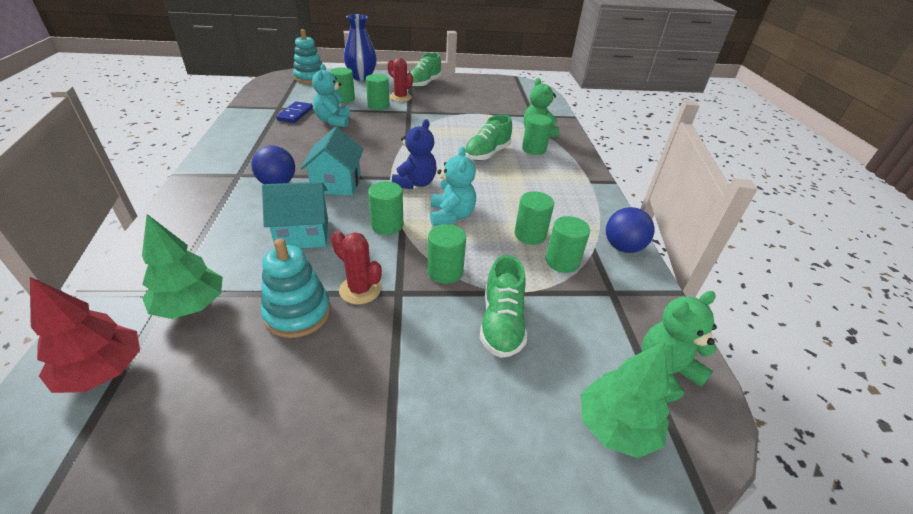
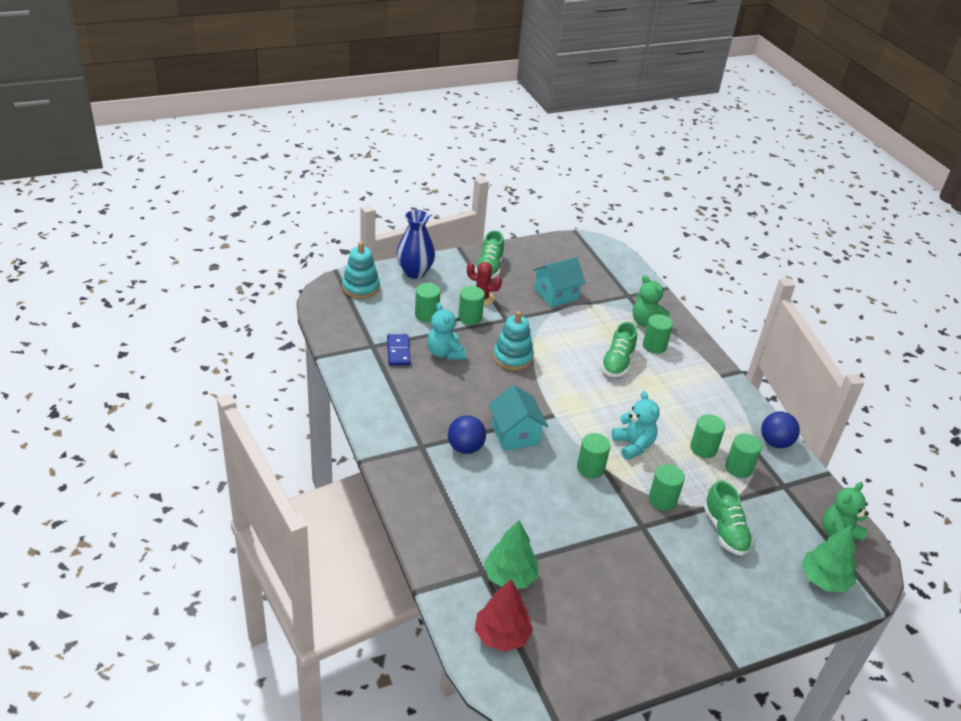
camera: 20 degrees left, 0 degrees up
turquoise stacking toy [261,238,331,338] -> turquoise stacking toy moved to [493,311,534,371]
turquoise house [262,182,328,249] -> turquoise house moved to [533,257,586,307]
red cactus [331,231,382,304] -> none
blue teddy bear [392,119,437,189] -> none

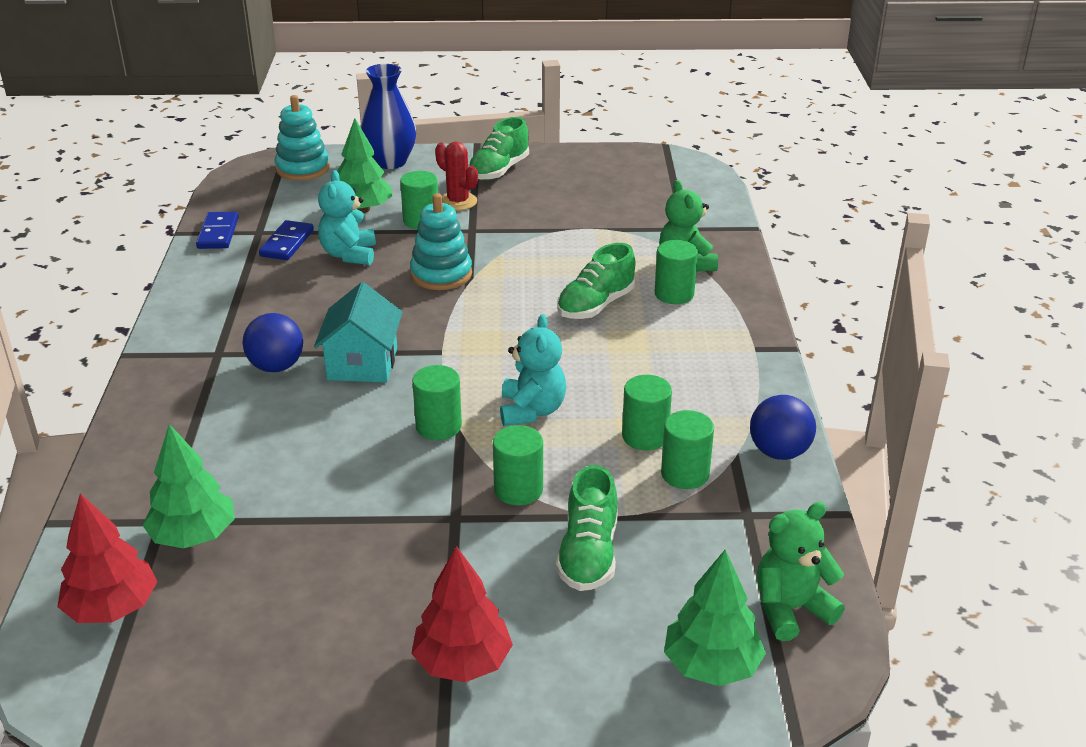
camera: 25 degrees right, 5 degrees down
green cylinder [415,283,441,322] -> green tree [337,118,393,213]
turquoise house [533,257,586,307] -> none
none -> blue domino [196,212,239,249]
none -> red tree [411,546,513,682]

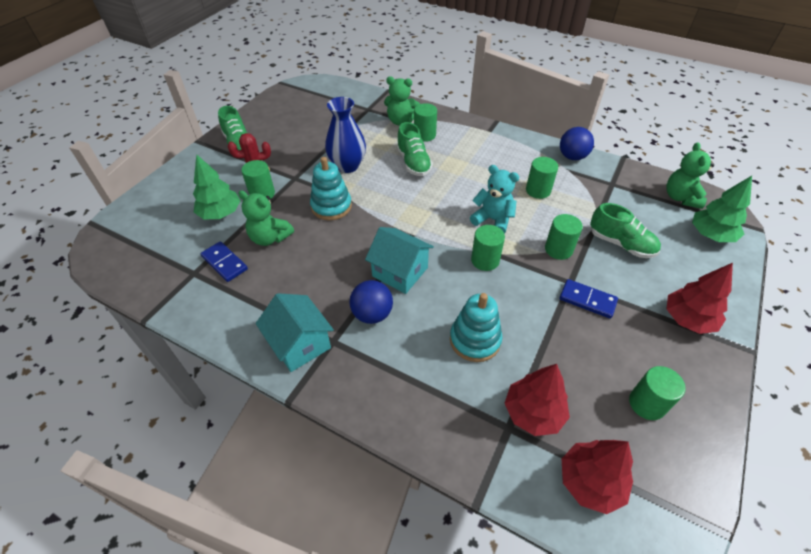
camera: 60 degrees left, 15 degrees up
green tree [142,424,235,548] -> red tree [505,364,570,436]
blue domino [196,212,239,249] -> blue domino moved to [559,279,618,319]
turquoise stacking toy [274,95,330,181] -> turquoise stacking toy moved to [450,293,503,362]
turquoise teddy bear [318,170,376,265] -> green teddy bear [238,190,294,246]
blue vase [361,64,417,169] -> blue vase moved to [325,97,366,173]
green cylinder [661,410,714,489] -> green cylinder moved to [629,366,686,420]
none -> turquoise house [256,293,334,372]

